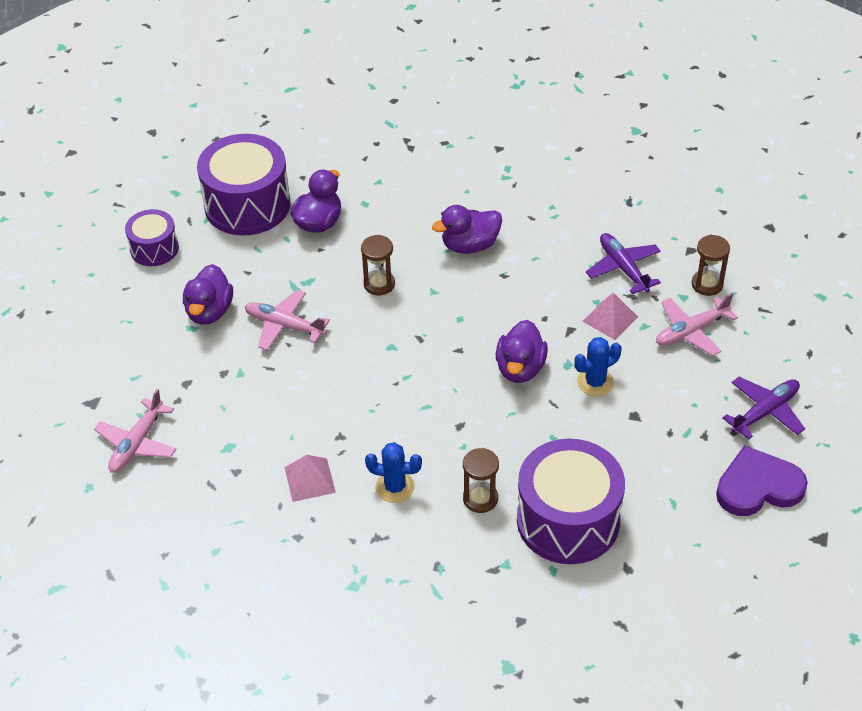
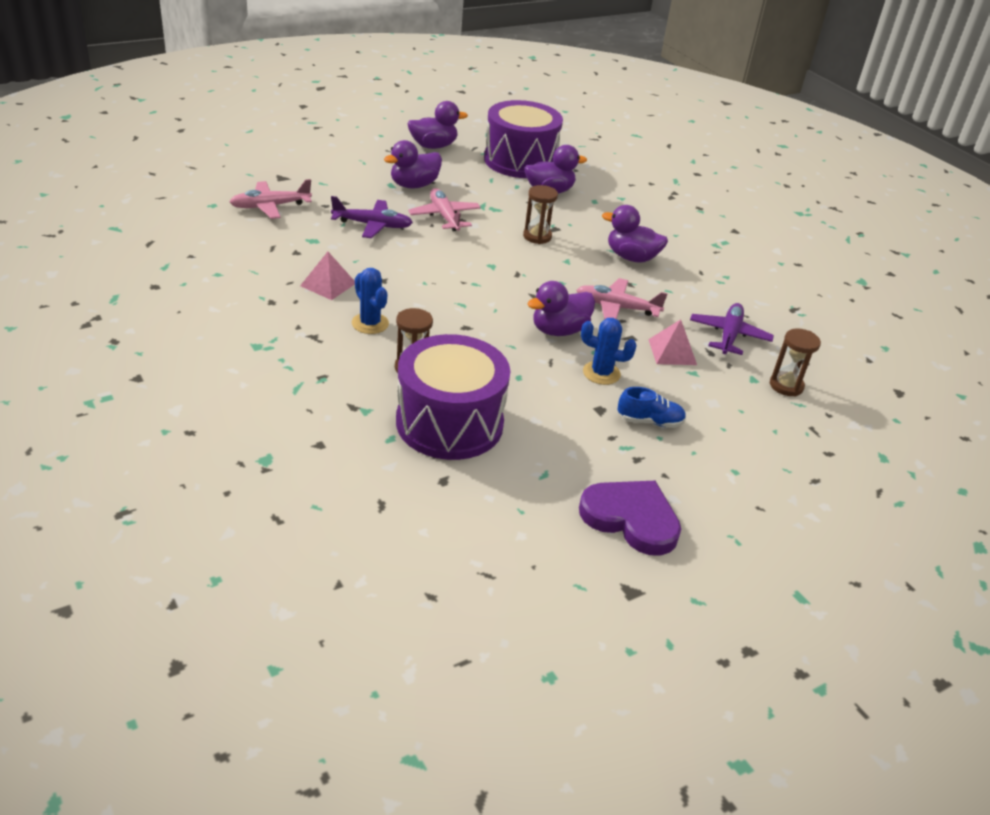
camera: 40 degrees right, 10 degrees down
purple drum [125,209,179,266] -> purple duck [408,101,468,149]
pink plane [656,293,738,356] -> pink plane moved to [576,278,668,320]
purple plane [722,377,805,440] -> purple plane moved to [331,196,413,238]
none -> blue shoe [617,387,686,428]

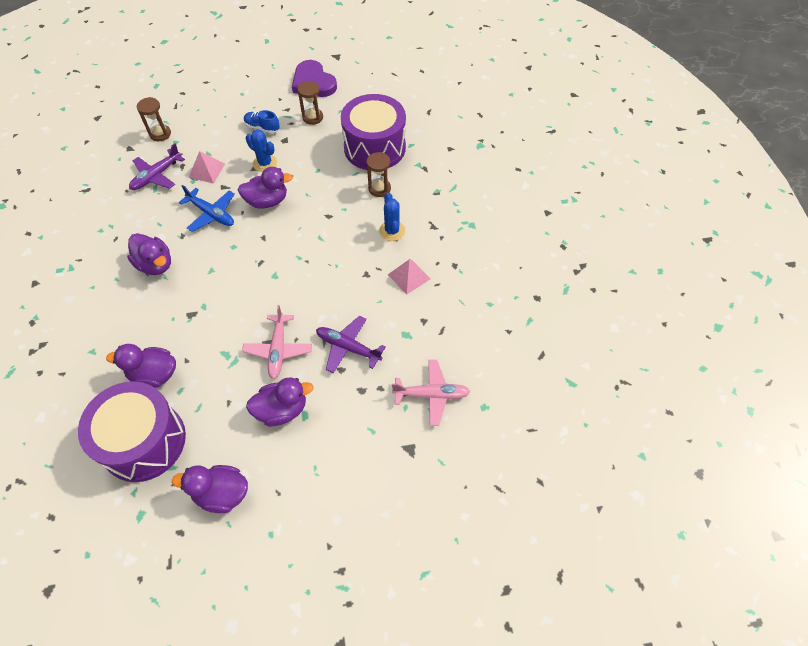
camera: 155 degrees left, 20 degrees up
brown hourglass [523,185,558,244] -> brown hourglass moved to [297,81,323,125]
pink plane [576,278,668,320] -> blue plane [179,185,235,232]

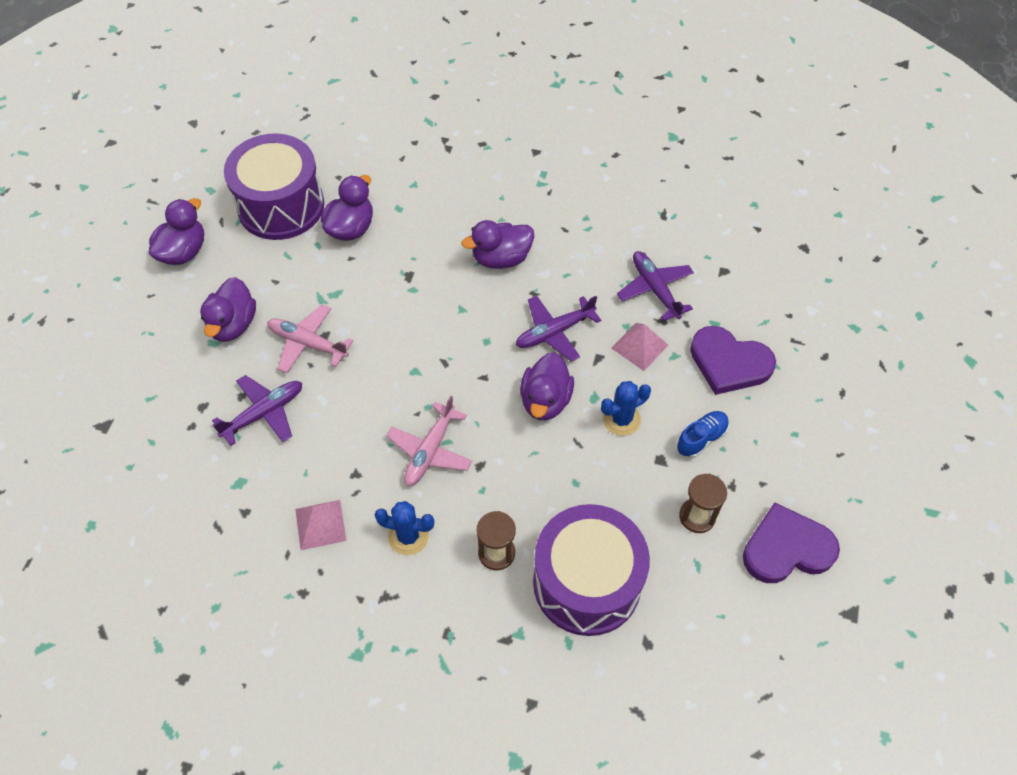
camera: 115 degrees right, 0 degrees up
brown hourglass [137,97,171,141] -> none
blue plane [179,185,235,232] -> purple plane [516,296,601,362]
pink plane [392,360,471,426] -> pink plane moved to [386,396,472,486]
none -> purple heart [690,326,776,395]

